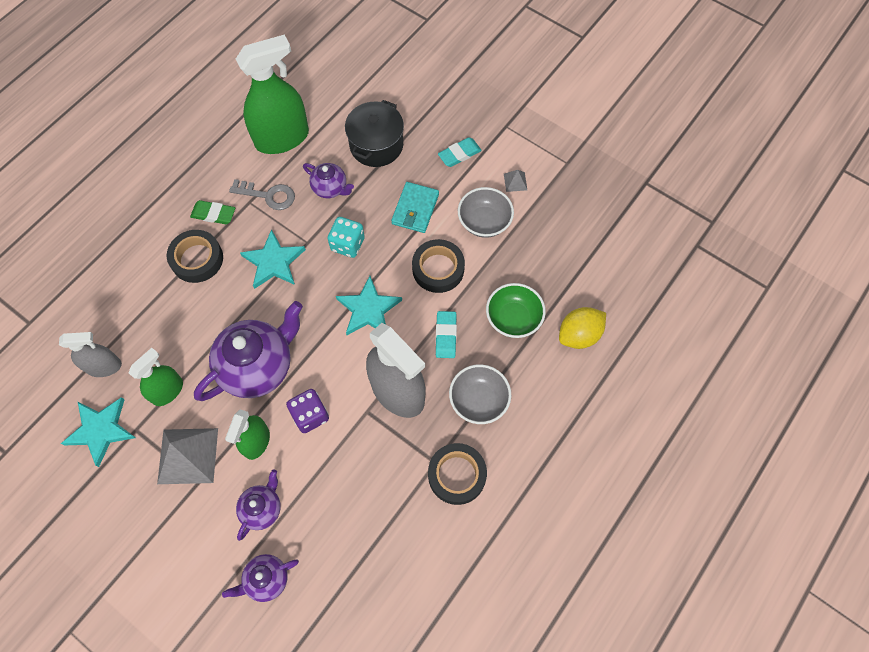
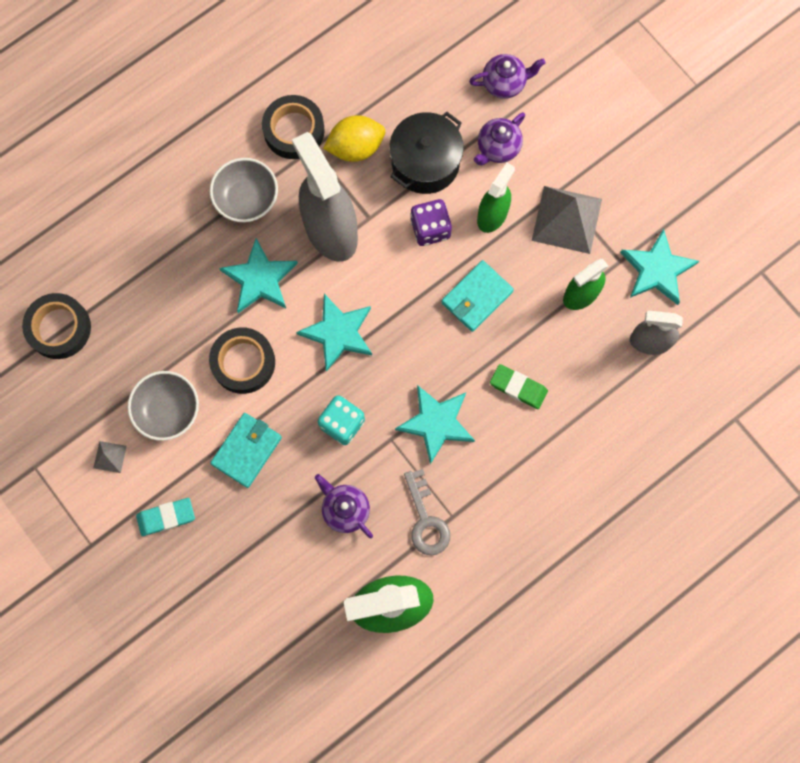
camera: 165 degrees left, 10 degrees up
black tape [167,230,223,283] -> black tape moved to [22,293,91,359]
green eraser [190,200,235,224] -> green eraser moved to [490,364,548,409]
purple teapot [194,301,303,401] -> turquoise wallet [441,260,514,332]
grey key [229,179,295,210] -> grey key turned 135 degrees counterclockwise [404,469,450,555]
black pot [345,100,404,167] -> black pot moved to [389,112,464,194]
turquoise eraser [436,311,457,358] -> turquoise star [219,238,298,313]
green bowl [486,283,546,338] -> none
yellow lemon [559,307,606,349] -> yellow lemon moved to [323,115,385,162]

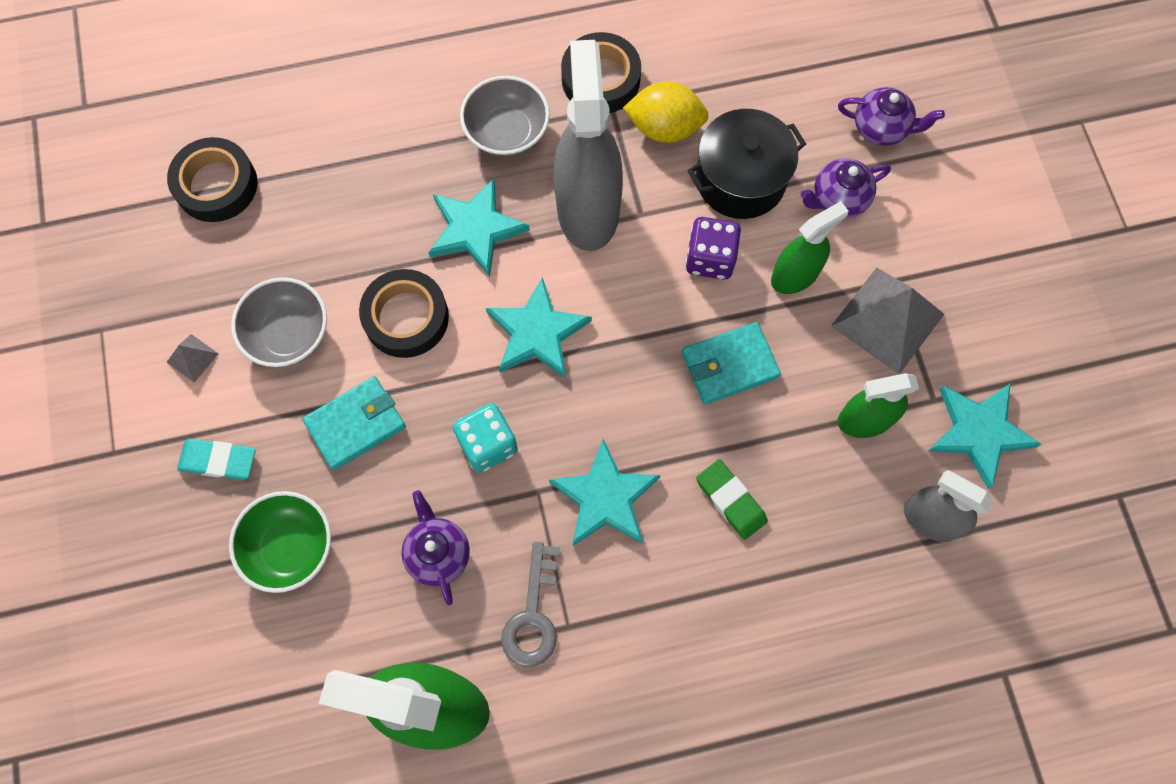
camera: 25 degrees right, 5 degrees down
none -> green bowl [229,491,331,593]

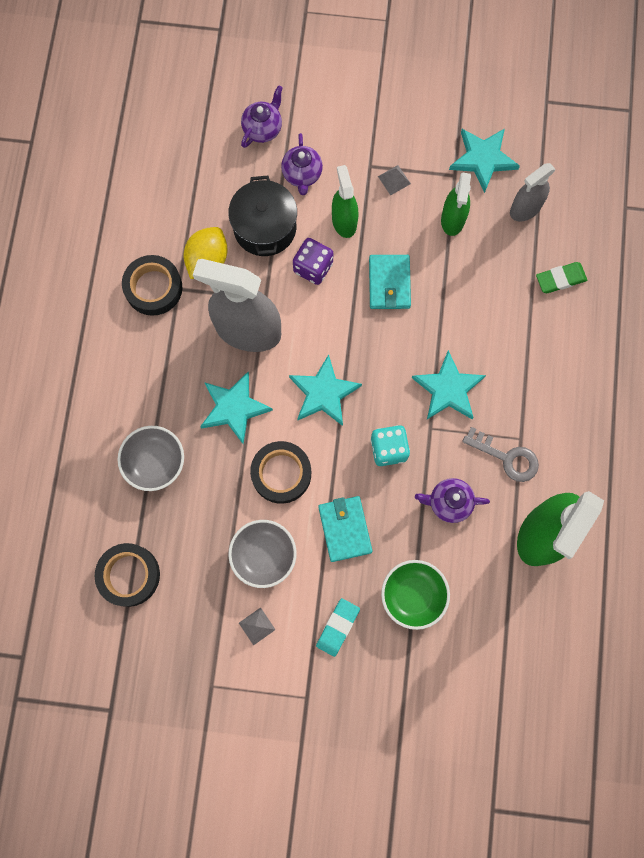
camera: 70 degrees left, 5 degrees up
grey bowl [460,76,550,157] -> grey bowl moved to [118,426,184,491]
green eraser [696,459,768,540] -> green eraser moved to [536,262,587,293]
grey pyramid [831,267,944,374] -> grey pyramid [378,165,411,195], size x0.45

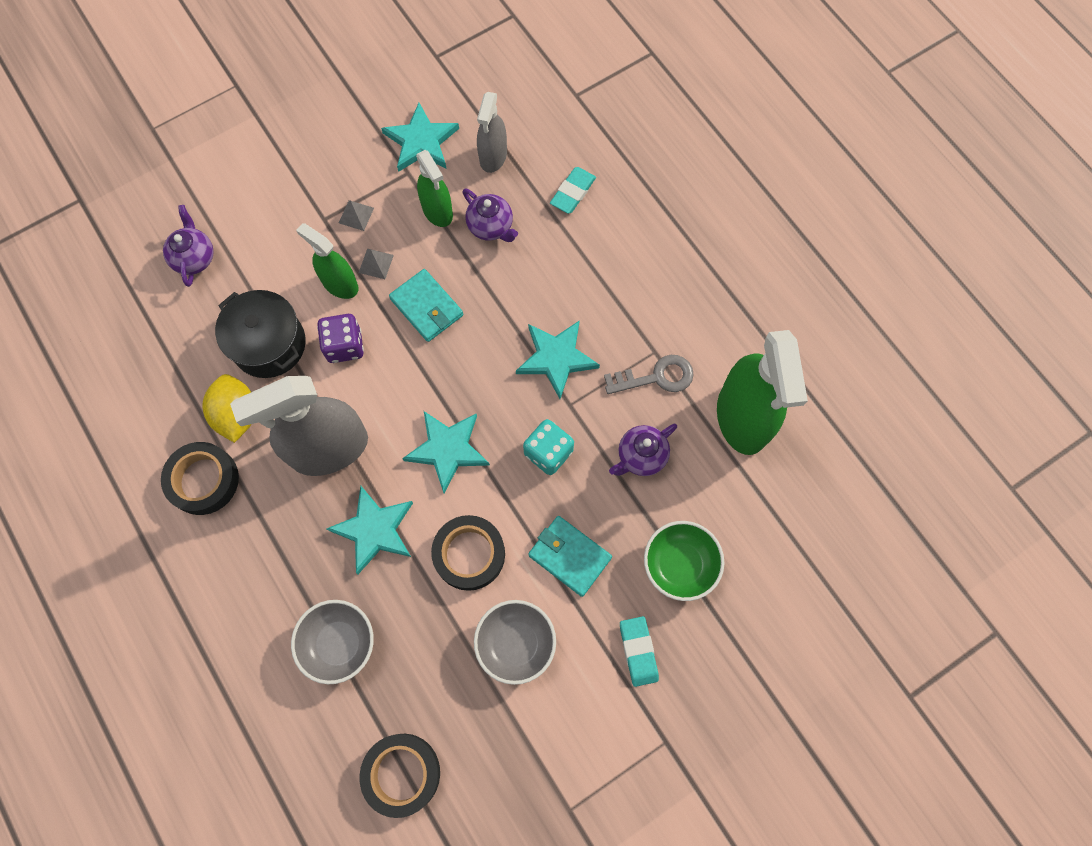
camera: 40 degrees left, 5 degrees down
grey pyramid [239,607,276,646] -> grey pyramid moved to [359,249,394,279]
purple teapot [281,133,323,195] -> purple teapot moved to [462,189,518,242]
green eraser [536,262,587,293] -> turquoise eraser [550,167,596,214]

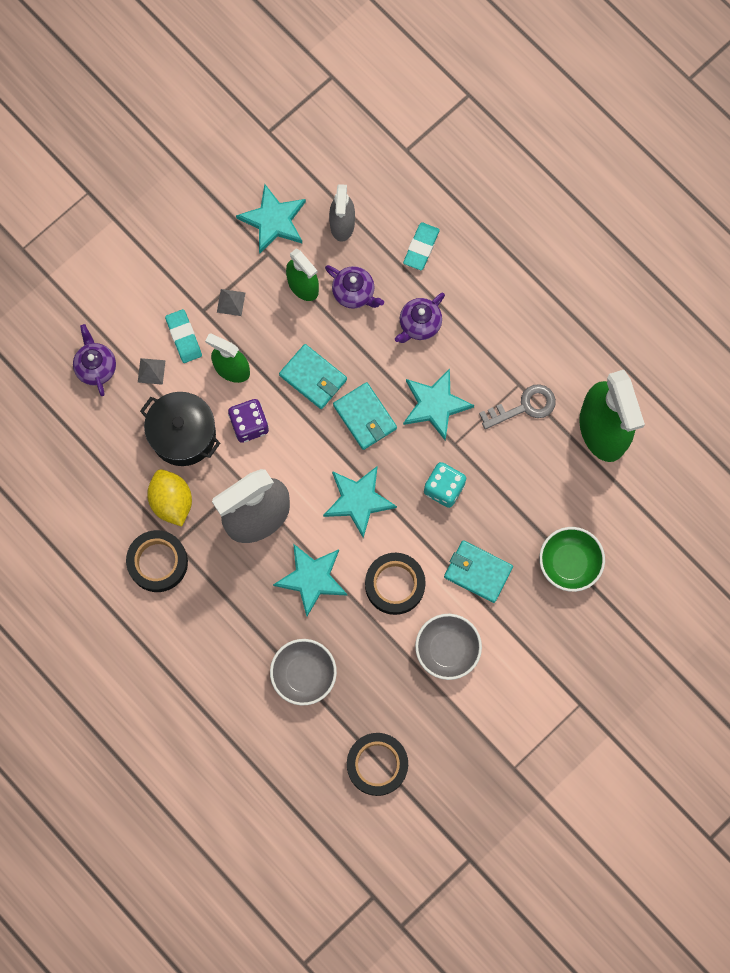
camera: 10 degrees left, 5 degrees up
grey pyramid [359,249,394,279] -> grey pyramid moved to [138,358,166,385]
purple teapot [609,424,677,476] -> purple teapot moved to [395,293,445,343]
turquoise eraser [620,616,659,687] -> turquoise eraser moved to [165,309,202,363]
none -> turquoise wallet [333,382,397,450]

